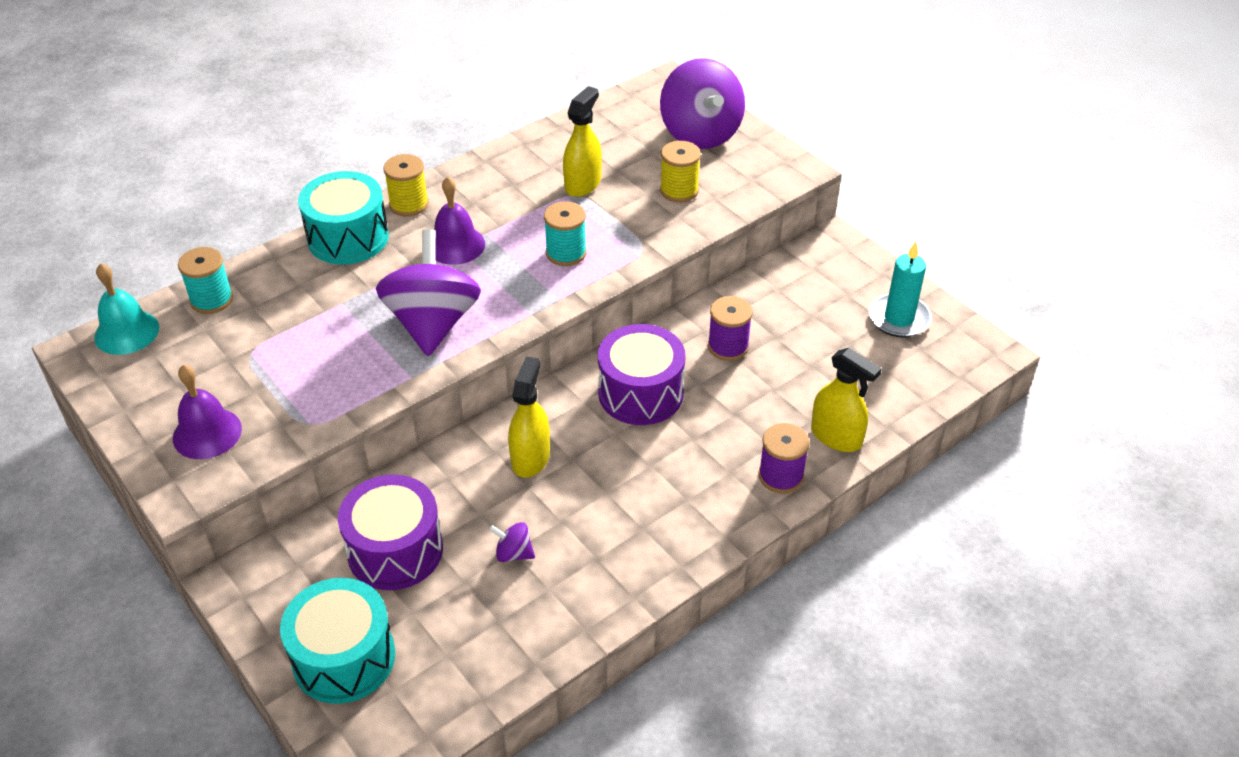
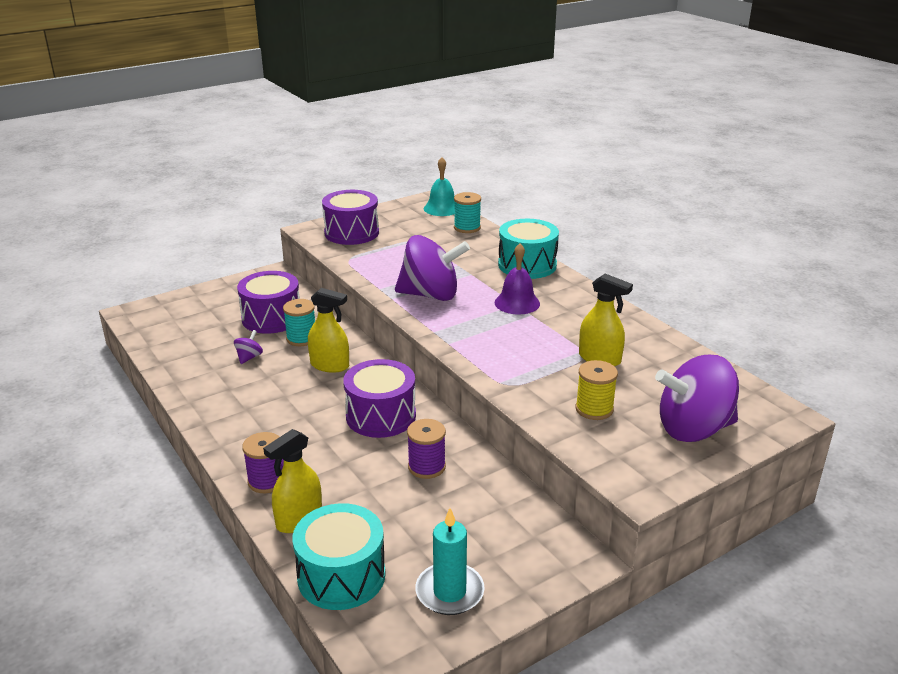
camera: 95 degrees right, 15 degrees down
purple bell [173,365,242,459] -> purple drum [322,190,379,245]
turquoise drum [280,578,395,704] -> turquoise drum moved to [292,503,386,610]
yellow spool [383,154,429,217] -> none
turquoise spool [544,201,587,266] -> turquoise spool moved to [283,299,315,346]

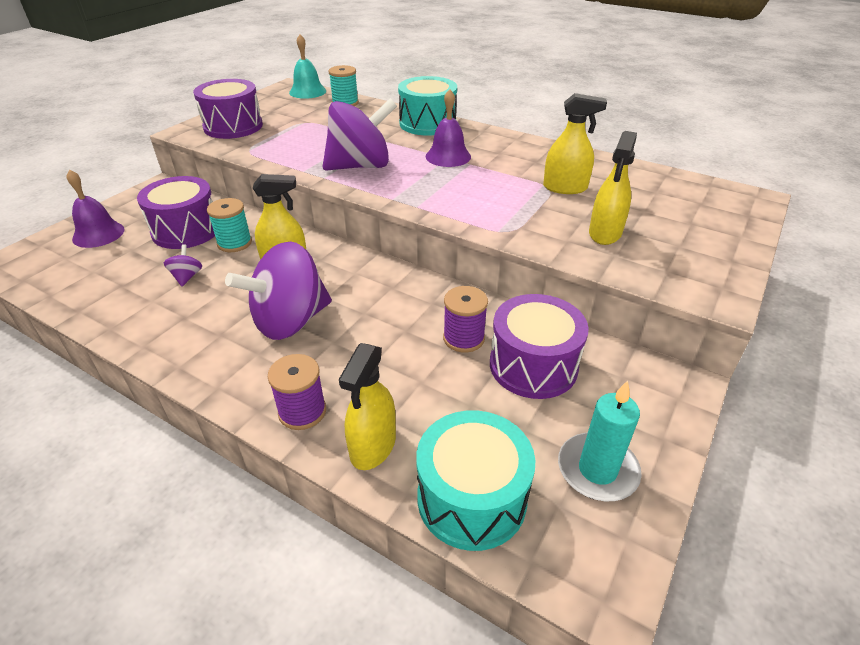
camera: 25 degrees left, 10 degrees up
purple drum [343,359,416,438] -> purple drum moved to [490,294,589,399]
yellow spool [576,360,618,420] -> yellow spray bottle [589,131,637,245]
purple spinning top [655,355,739,442] -> purple spinning top moved to [225,241,332,340]
none -> purple bell [67,169,125,248]

